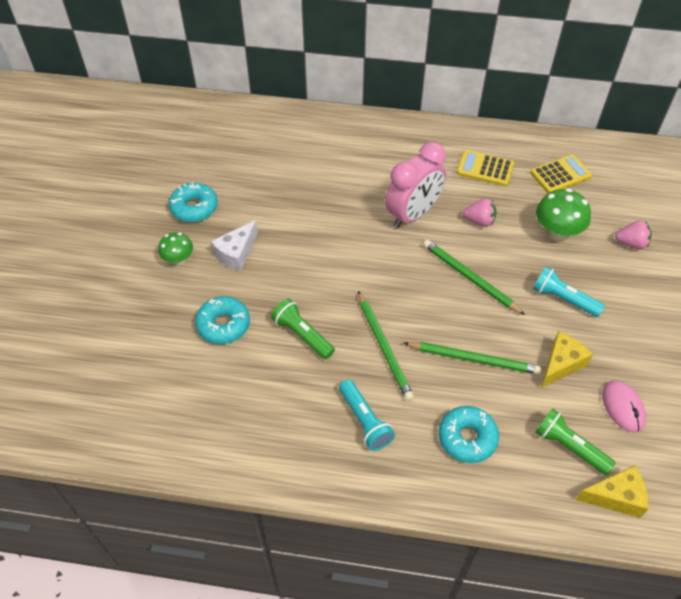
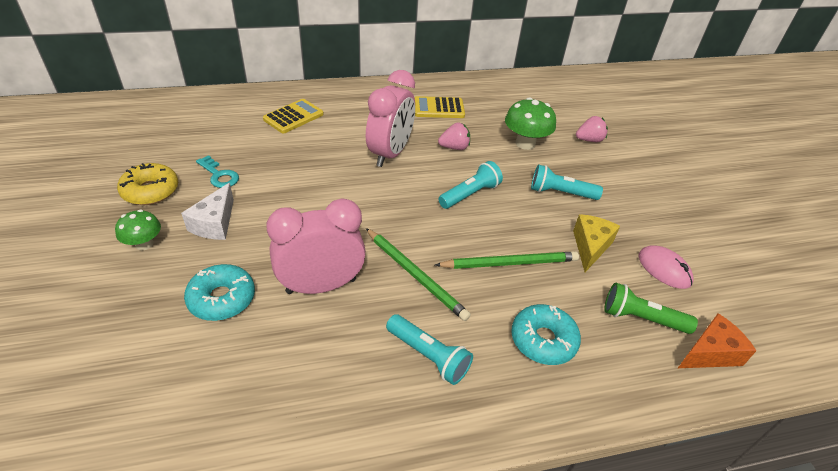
camera: 25 degrees left, 10 degrees down
turquoise donut [169,182,218,222] -> yellow donut [117,163,178,205]
green flashlight [271,299,335,359] -> pink clock [266,198,366,294]
green pencil [423,240,525,315] -> turquoise flashlight [438,161,503,209]
yellow calculator [530,154,592,193] -> yellow calculator moved to [263,99,324,133]
yellow cheese [575,466,648,518] -> orange cheese [678,313,757,368]
none -> turquoise key [196,155,239,188]

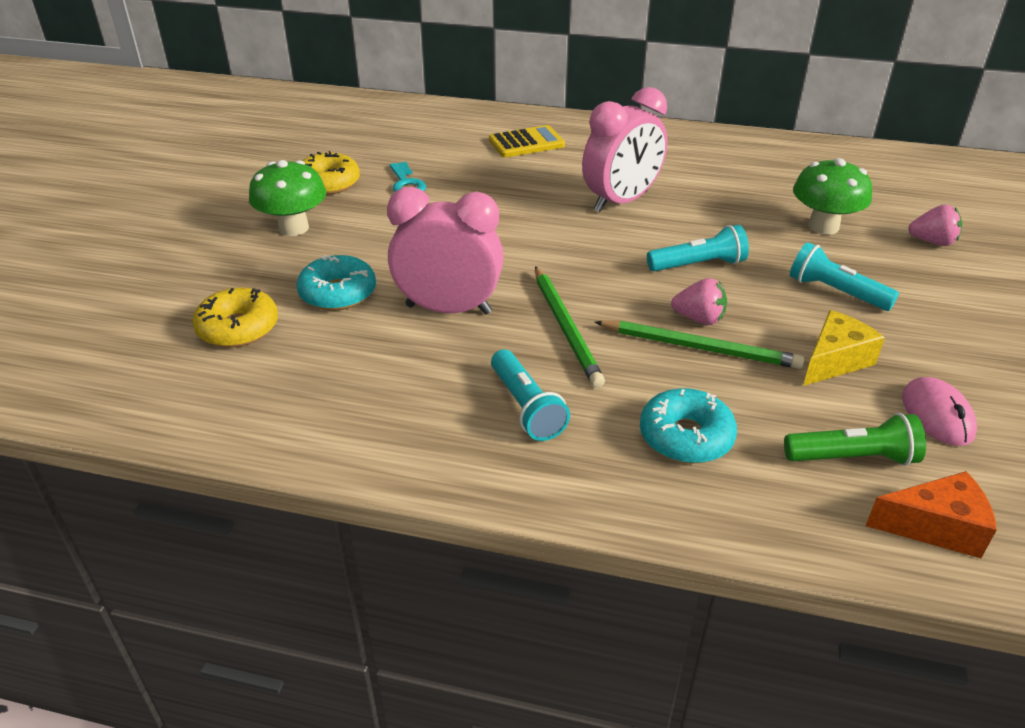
camera: 30 degrees right, 5 degrees down
green mushroom [115,209,161,250] -> green mushroom [249,160,326,236], size x1.59
white cheese [181,183,234,240] -> none
yellow calculator [414,96,465,118] -> none
pink strawberry [438,122,470,150] -> pink strawberry moved to [671,278,727,325]
green flashlight [604,282,698,334] -> green flashlight turned 135 degrees clockwise [784,413,926,466]
none -> yellow donut [192,288,278,347]

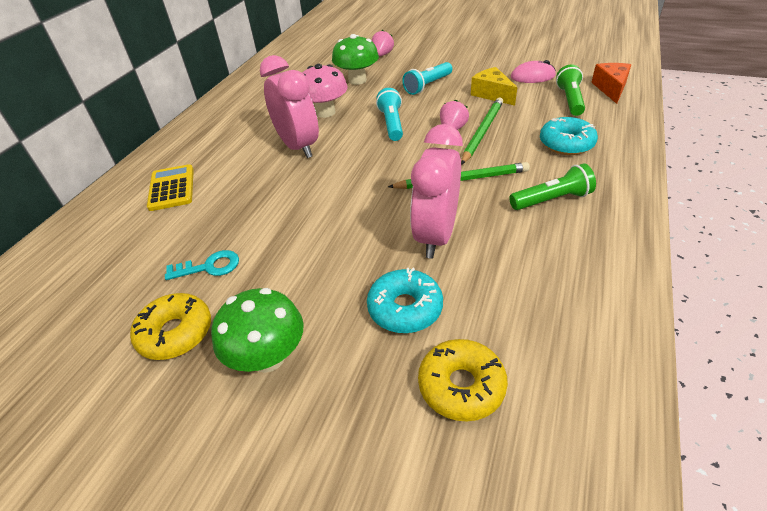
camera: 80 degrees left, 5 degrees up
turquoise flashlight [491,349,570,441] -> green flashlight [509,164,596,210]
none -> pink mushroom [302,64,348,118]

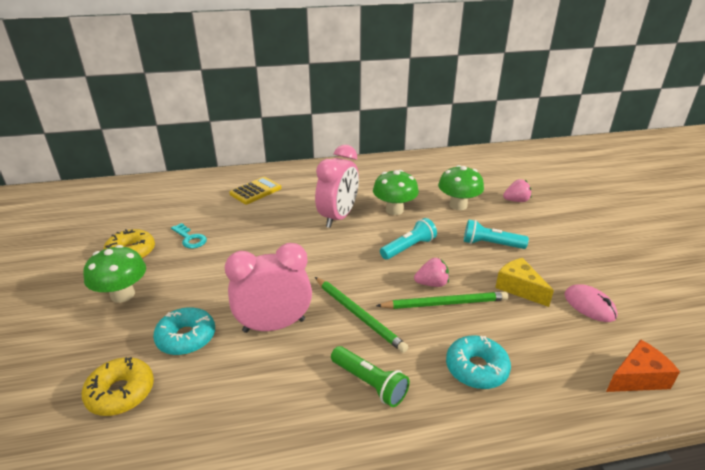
camera: 55 degrees right, 10 degrees down
pink mushroom [302,64,348,118] -> green mushroom [373,170,419,215]
yellow cheese [471,67,517,106] -> yellow cheese turned 60 degrees counterclockwise [495,258,554,307]
green flashlight [556,64,585,116] -> none

